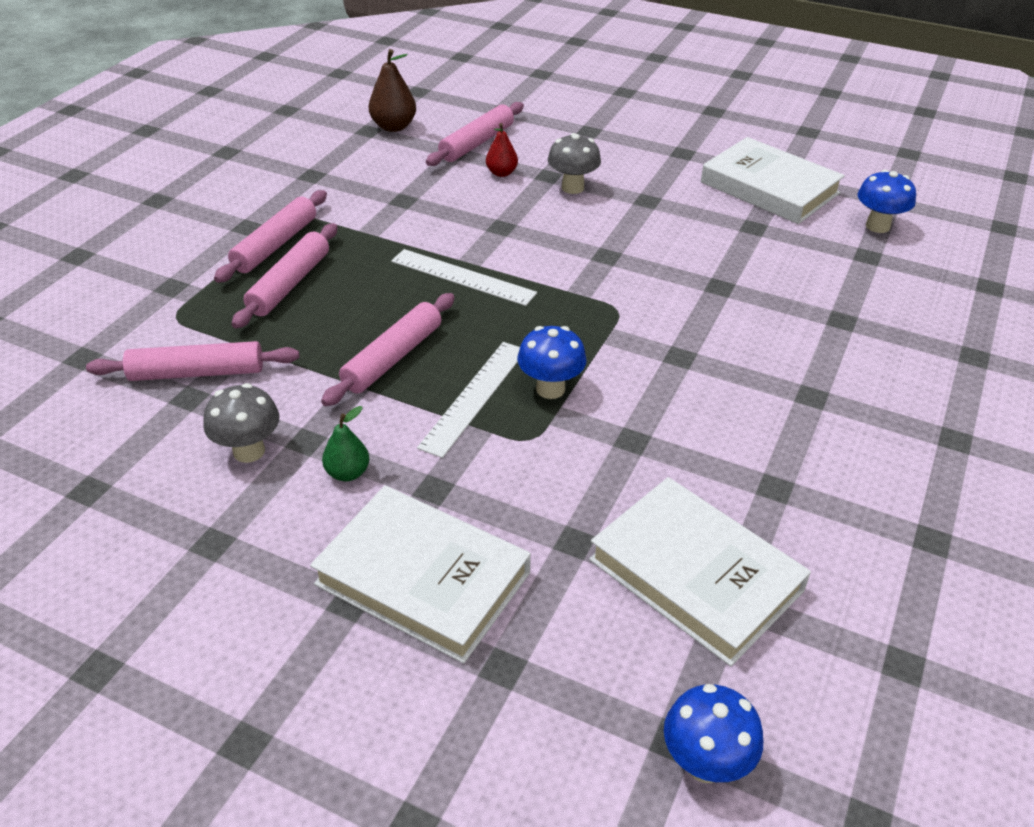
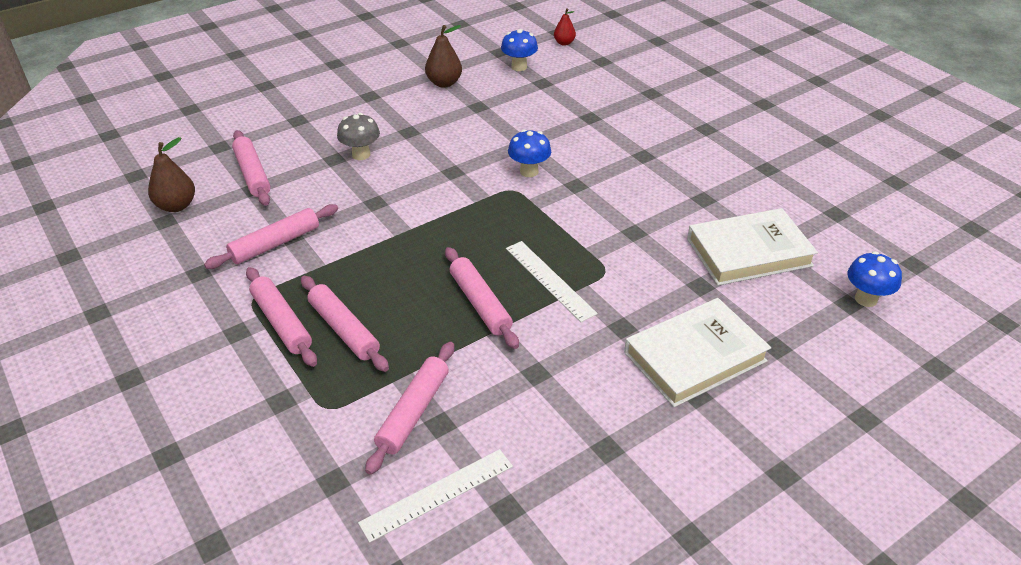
camera: 60 degrees left, 0 degrees up
grey mushroom [203,383,279,463] -> none
green pear [322,406,370,481] -> none
white ruler [391,249,537,306] -> white ruler moved to [358,449,513,543]
red pear [486,123,518,177] -> red pear moved to [554,8,576,46]
blue mushroom [517,326,587,399] -> blue mushroom moved to [508,129,551,177]
white book [701,137,845,224] -> brown pear [425,25,462,87]
none -> pink rolling pin [204,204,338,269]

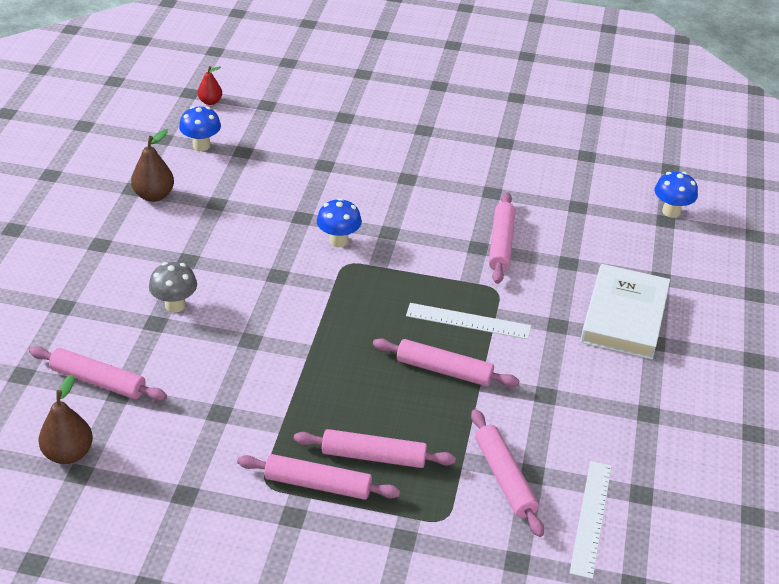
camera: 45 degrees left, 0 degrees up
pink rolling pin [204,204,338,269] -> pink rolling pin moved to [489,192,516,284]
white book [687,208,818,286] -> none

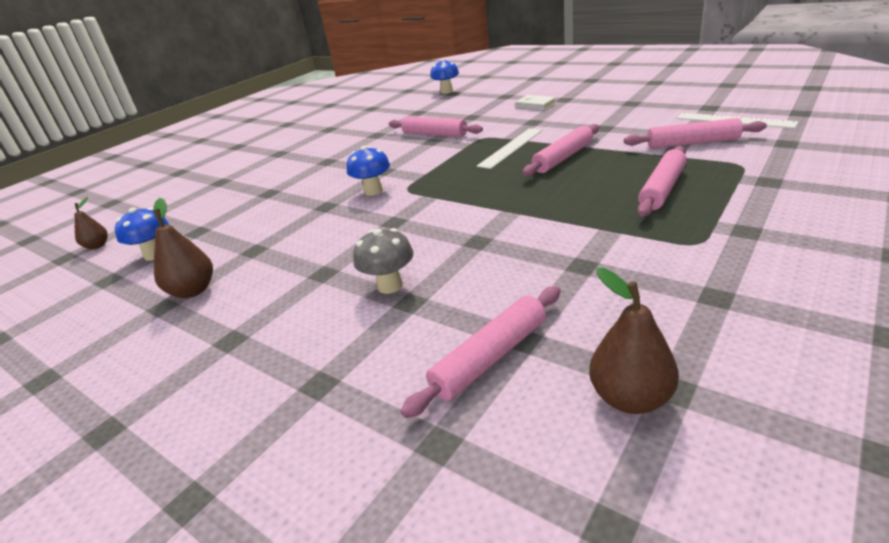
camera: 60 degrees left, 10 degrees down
red pear [198,66,222,105] -> brown pear [74,197,108,250]
pink rolling pin [237,454,400,500] -> none
white book [580,264,670,359] -> white book [515,95,556,110], size x0.46

